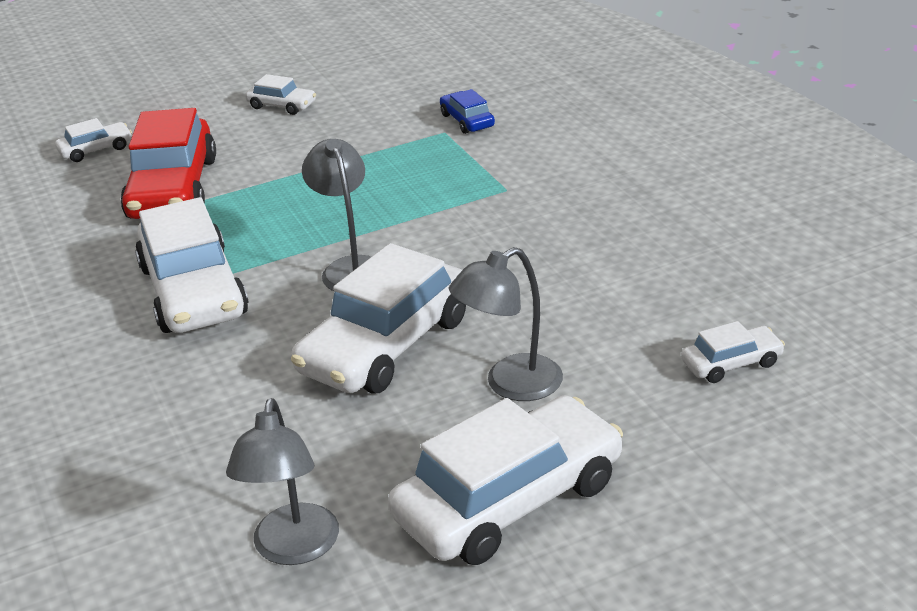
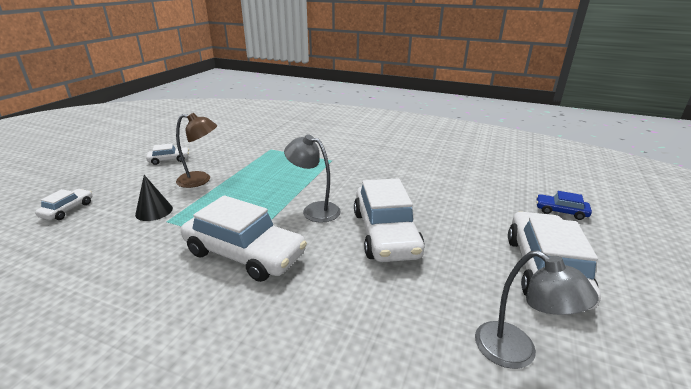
camera: 45 degrees left, 5 degrees down
red car [121,108,216,219] -> black cone [135,175,173,221]
blue car [440,89,495,134] -> blue car moved to [536,191,592,220]
grey lamp [449,247,563,401] -> none
white car [681,321,785,383] -> none
none -> brown lamp [176,113,217,188]

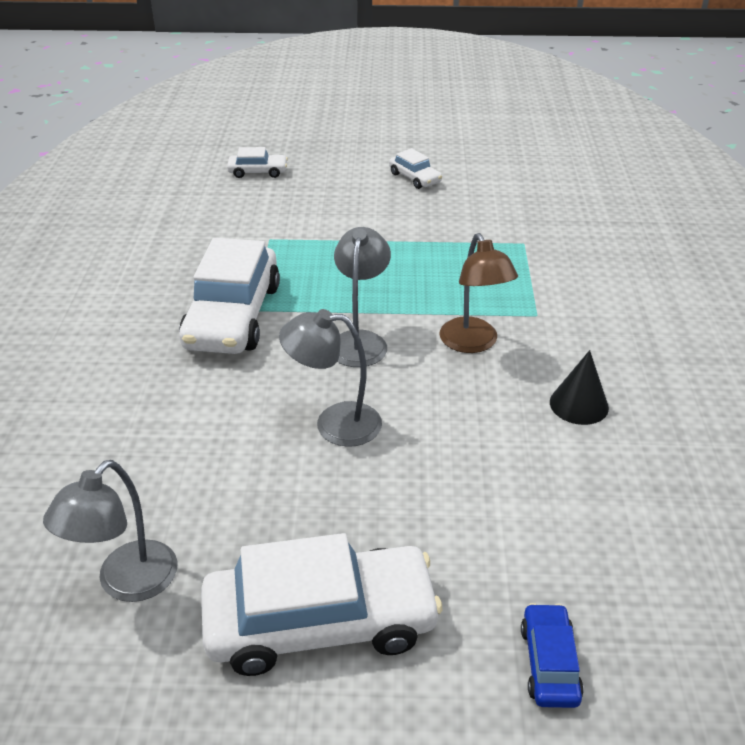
camera: 70 degrees right, 10 degrees up
black cone [135,175,173,221] -> black cone moved to [550,350,609,425]
brown lamp [176,113,217,188] -> brown lamp moved to [440,233,518,353]
white car [354,179,425,262] -> grey lamp [279,309,382,447]

